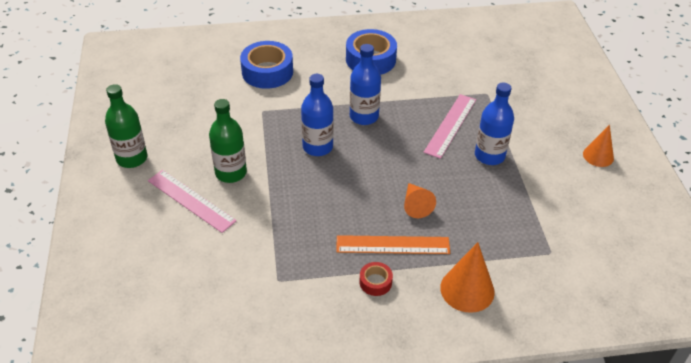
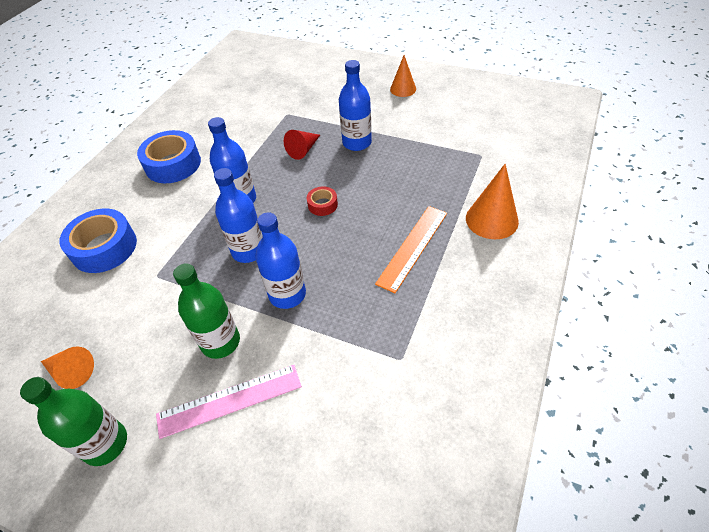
camera: 55 degrees left, 5 degrees up
red tape [359,262,393,296] -> red tape moved to [307,186,338,216]
orange cone [404,183,436,218] -> orange cone moved to [41,346,94,389]
pink ruler [423,94,476,159] -> red cone [284,130,320,160]
none -> blue bottle [255,212,306,309]

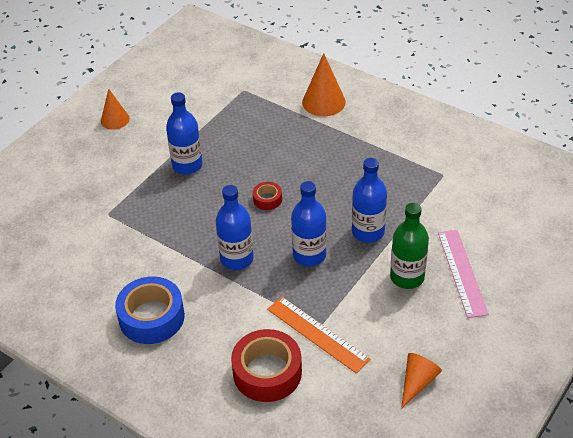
camera: 80 degrees left, 5 degrees down
green bottle [20,377,127,466] -> none
blue tape [59,209,137,273] -> red tape [231,329,302,402]
red cone [284,130,320,160] -> none
orange ruler [375,206,447,293] -> orange ruler moved to [267,297,371,373]

